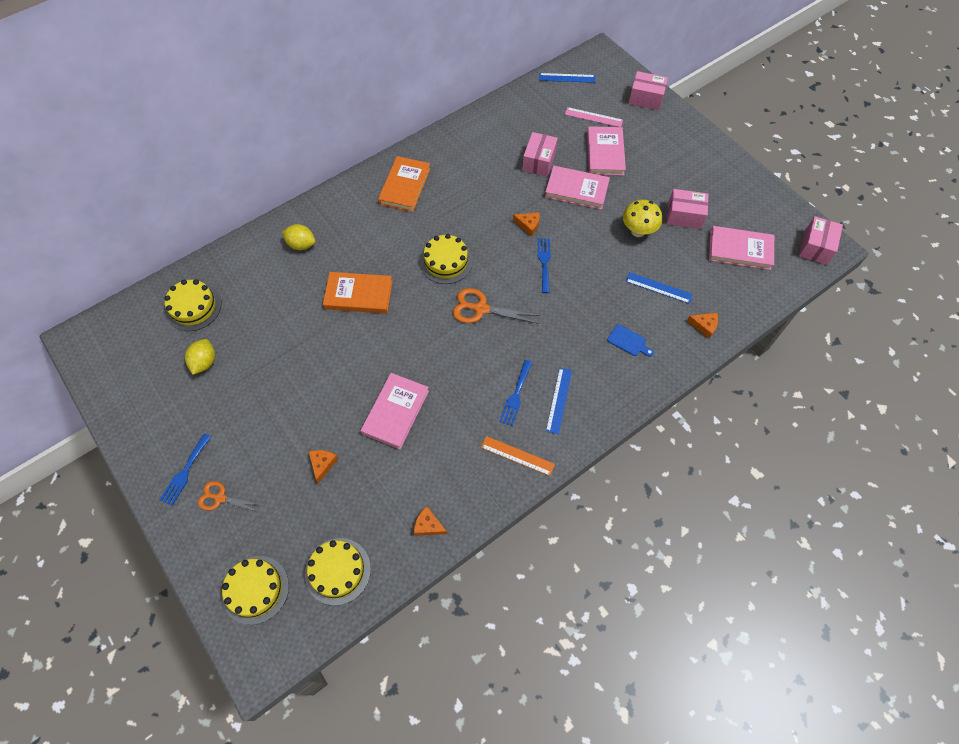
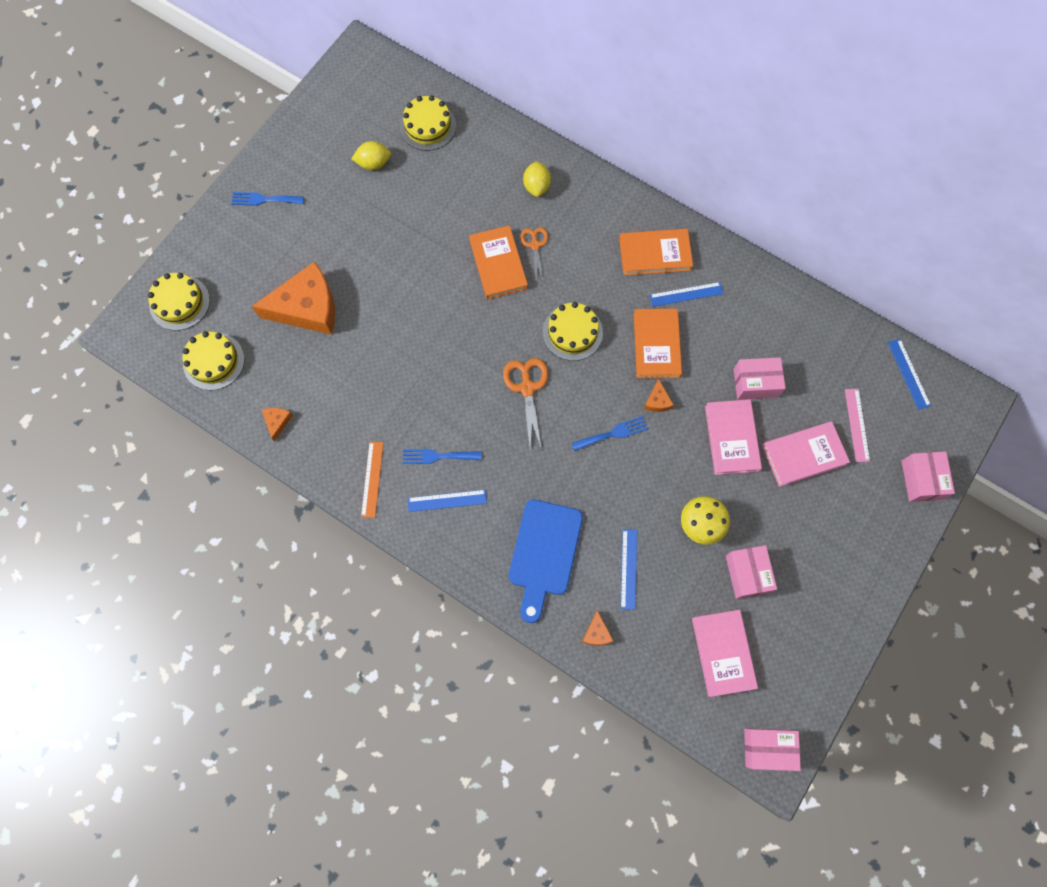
camera: 70 degrees right, 10 degrees up
orange scissors [198,481,260,512] -> orange scissors moved to [520,227,548,280]
orange cheese [309,450,338,483] -> orange cheese [252,261,335,335], size x2.47
pink book [361,373,429,449] -> none
blue cutting board [607,324,654,357] -> blue cutting board [509,499,583,623], size x2.23
none -> orange book [634,309,682,378]
none -> blue ruler [649,282,724,307]

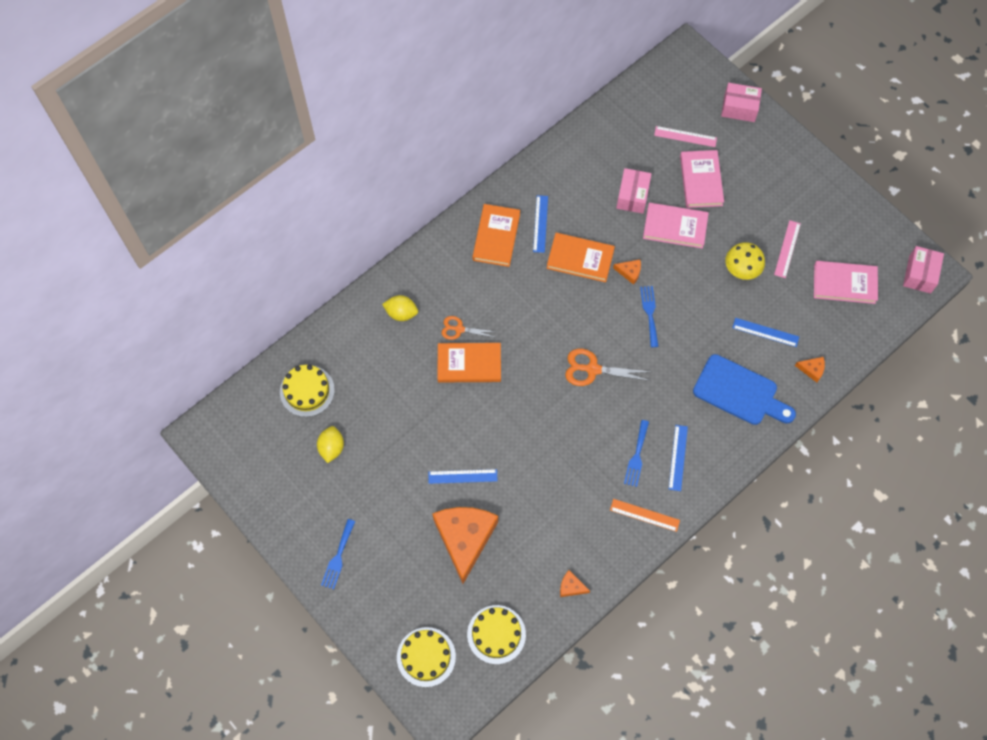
camera: 75 degrees left, 5 degrees down
yellow cake [543,302,603,361] -> none
pink box [726,545,777,599] -> pink ruler [774,220,801,278]
blue ruler [888,339,931,410] -> blue ruler moved to [428,469,498,484]

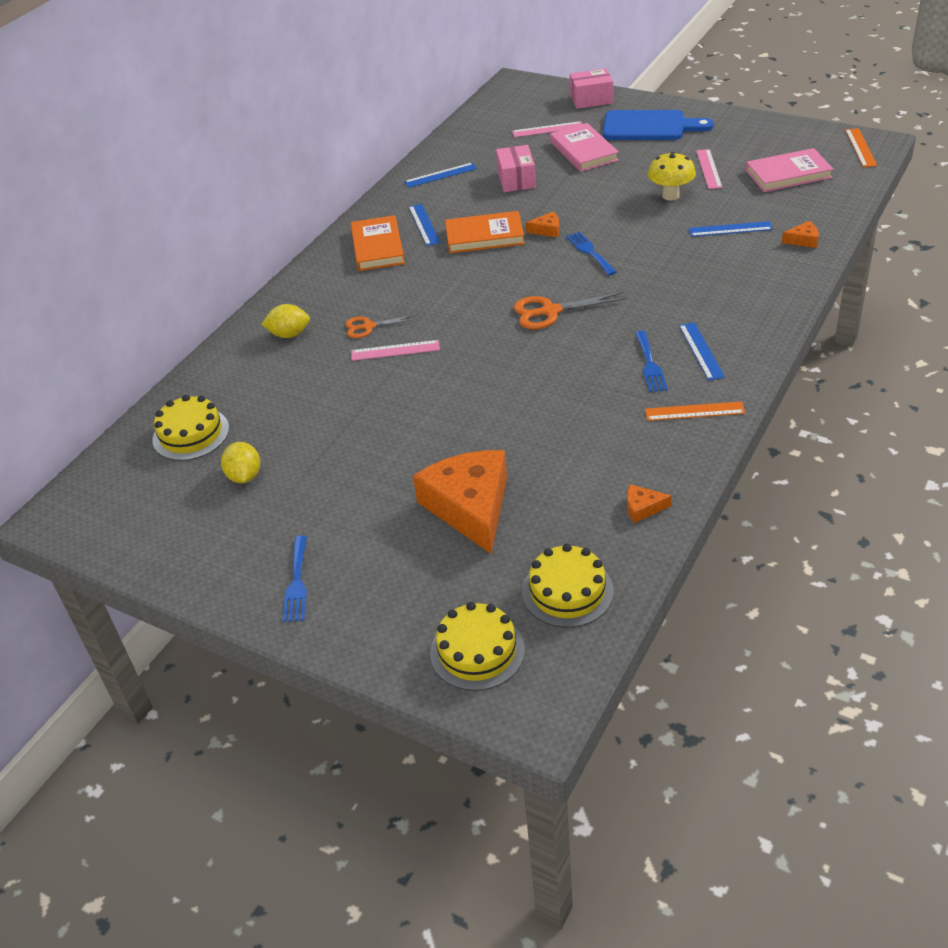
camera: 15 degrees left, 25 degrees down
blue ruler [428,469,498,484] -> blue ruler moved to [404,163,477,188]
orange book [437,343,501,382] -> pink ruler [351,340,440,361]
pink book [643,203,709,249] -> none
blue cutting board [693,354,796,425] -> blue cutting board moved to [603,110,714,140]
pink box [903,246,944,294] -> orange ruler [845,128,877,167]

